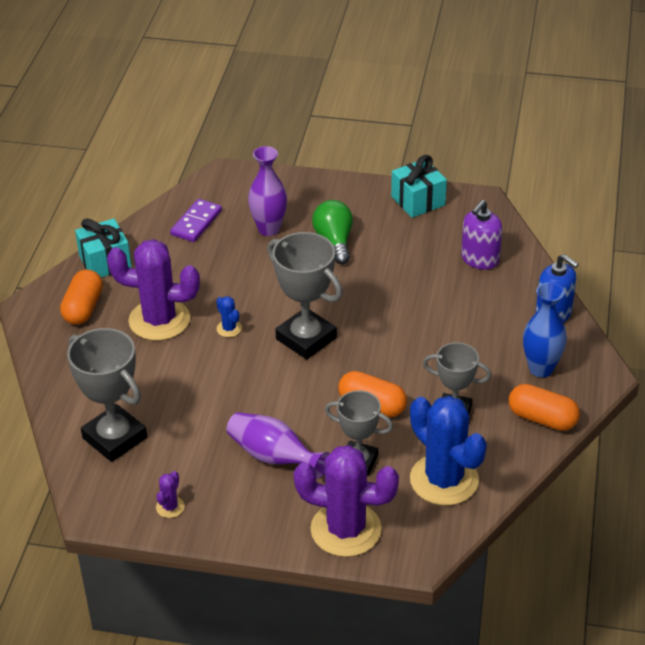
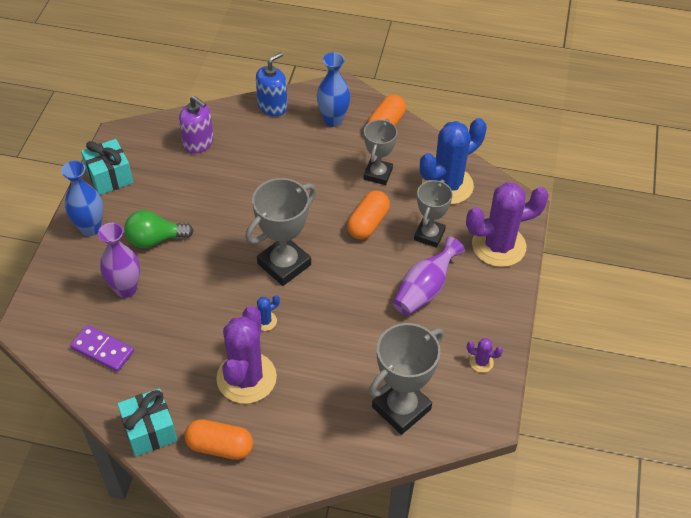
camera: 90 degrees left, 10 degrees up
purple cactus [293,445,399,557] -> purple cactus turned 60 degrees clockwise [466,182,549,267]
none -> blue vase [61,161,103,236]

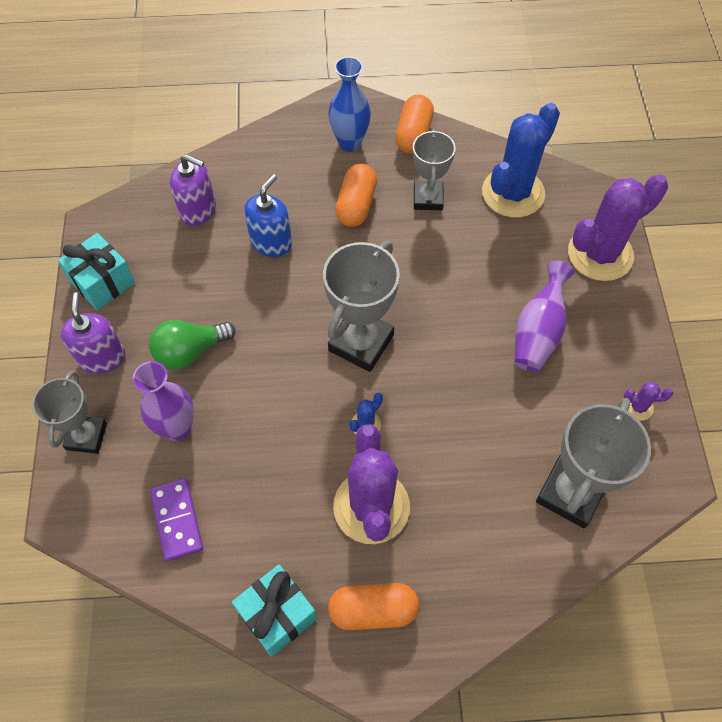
camera: 15 degrees left, 10 degrees up
blue vase [61,161,103,236] -> purple soap dispenser [61,292,125,374]
purple domino [70,325,134,372] -> purple domino turned 60 degrees clockwise [150,478,203,561]
blue soap dispenser [256,52,287,116] -> blue soap dispenser moved to [244,174,292,257]
orange capsule [347,191,390,239] -> orange capsule moved to [335,164,377,227]
grey trophy [414,179,453,248] -> grey trophy moved to [32,370,107,454]

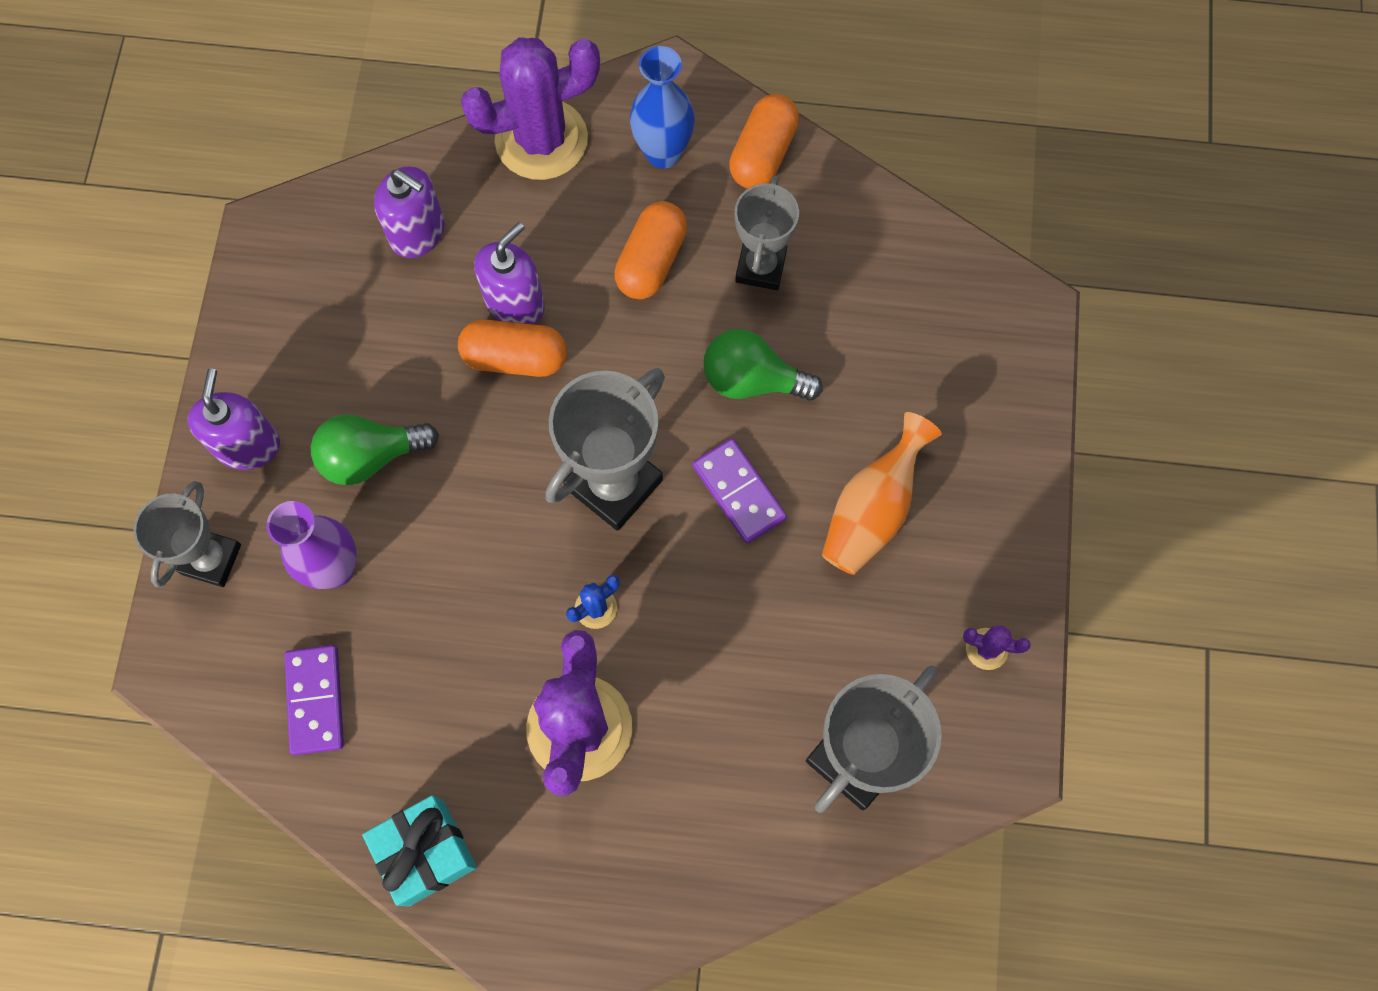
camera: 10 degrees right, 10 degrees up
turquoise gift [58,233,135,310] -> none
blue soap dispenser [244,174,292,257] -> purple soap dispenser [474,222,545,324]
orange capsule [328,583,419,630] -> orange capsule moved to [458,320,567,377]
blue cactus [482,103,560,218] -> none
purple vase [514,260,575,372] -> orange vase [822,412,942,575]
purple cactus [568,174,668,281] -> purple cactus moved to [461,37,600,180]
none -> purple domino [693,438,787,544]
none -> green light bulb [703,329,822,401]

